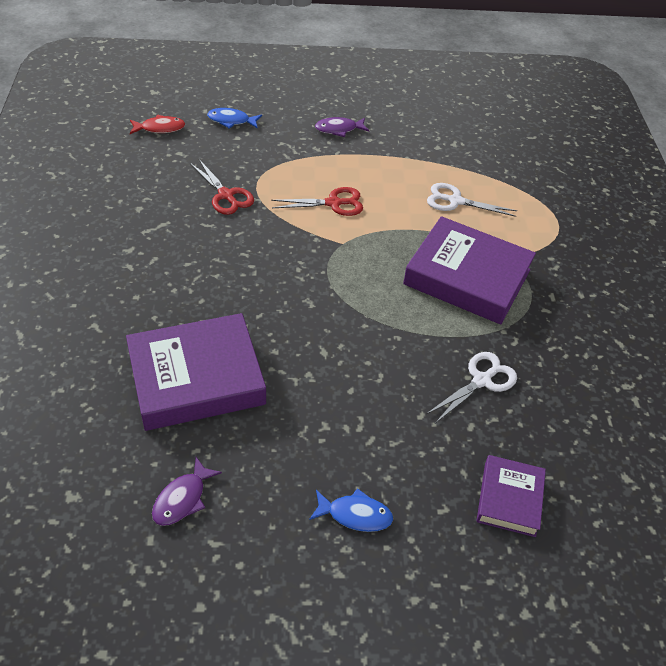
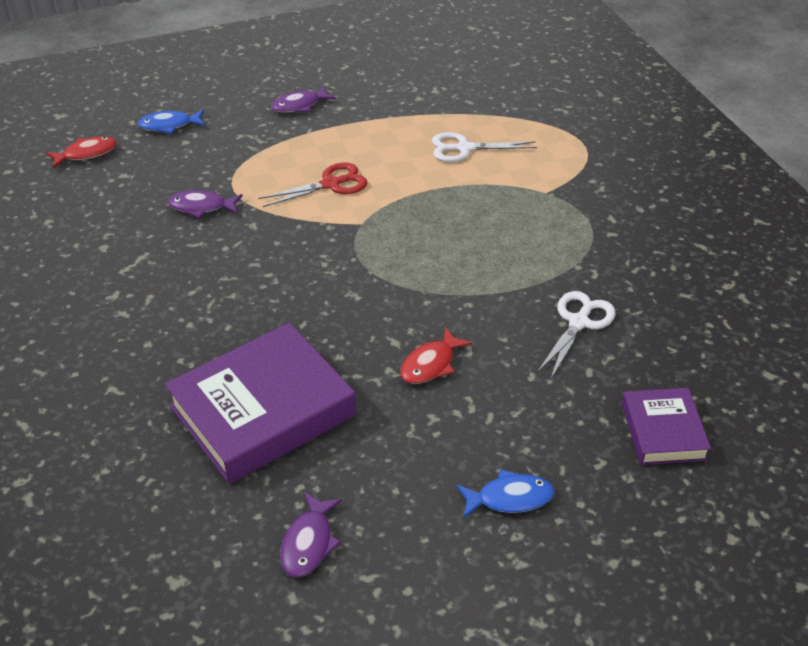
camera: 15 degrees left, 5 degrees down
red scissors [190,159,254,215] -> purple fish [168,190,243,218]
purple book [403,216,536,324] -> none
none -> red fish [400,327,472,384]

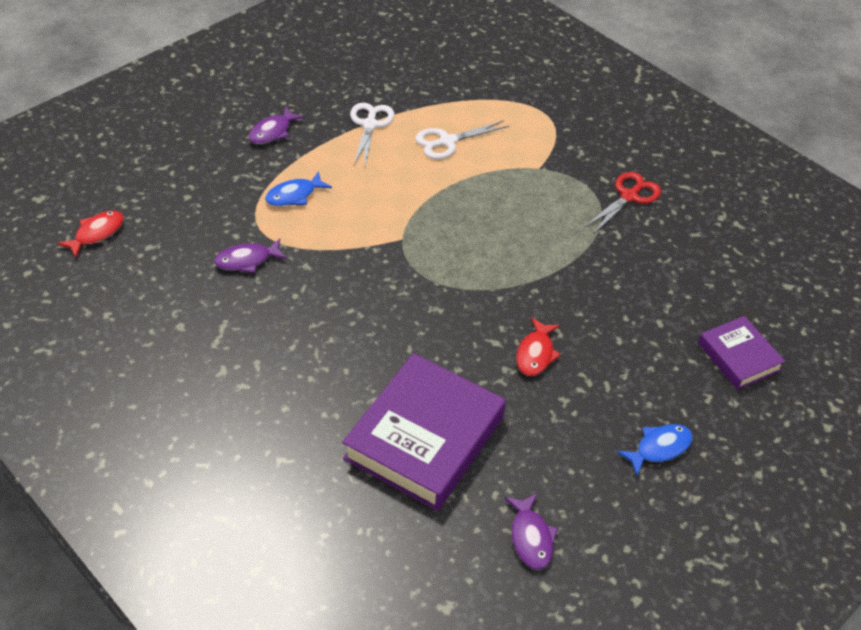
camera: 25 degrees left, 5 degrees up
blue fish [138,110,205,134] -> blue fish moved to [265,171,332,206]
red scissors [258,163,368,207] -> red scissors moved to [584,172,661,233]
white scissors [537,291,616,379] -> white scissors moved to [350,103,394,165]

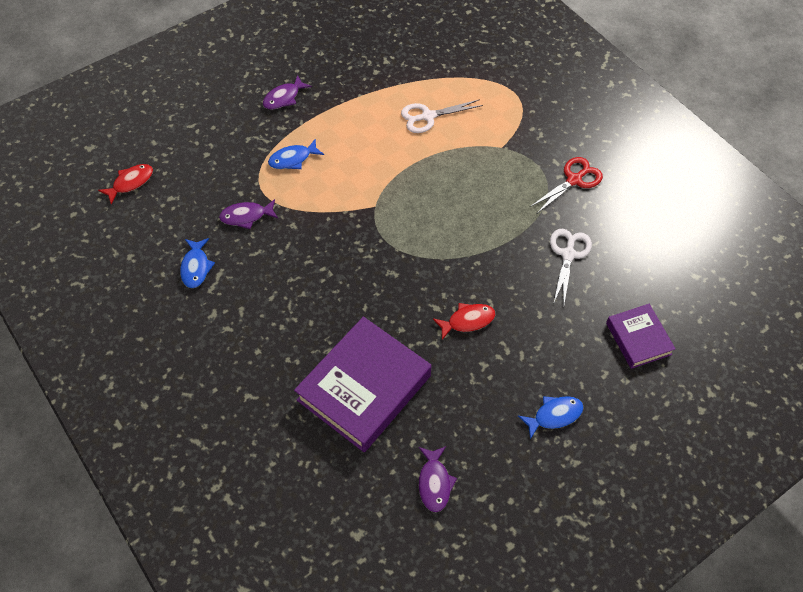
camera: 10 degrees right, 10 degrees up
white scissors [350,103,394,165] -> white scissors moved to [550,229,592,304]
red fish [516,317,561,376] -> red fish turned 135 degrees counterclockwise [433,303,496,340]
none -> blue fish [180,238,215,288]

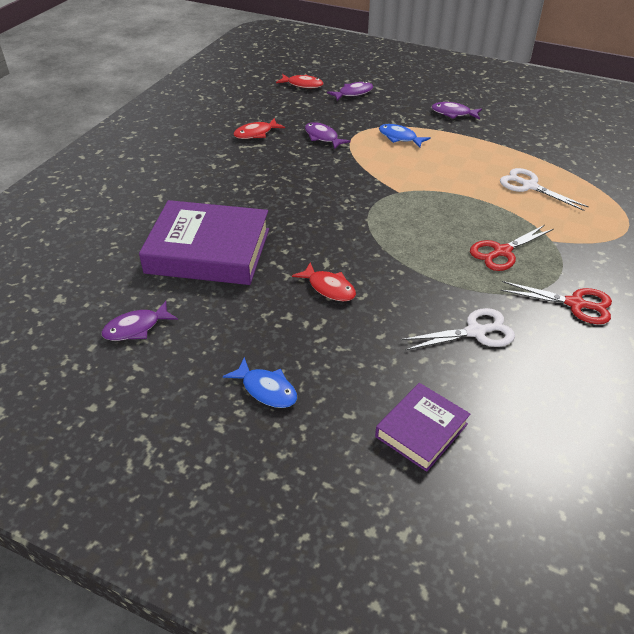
camera: 60 degrees right, 15 degrees down
blue fish [180,238,215,288] -> red fish [234,118,285,139]
none -> purple fish [327,81,373,101]
none -> red scissors [470,225,554,271]

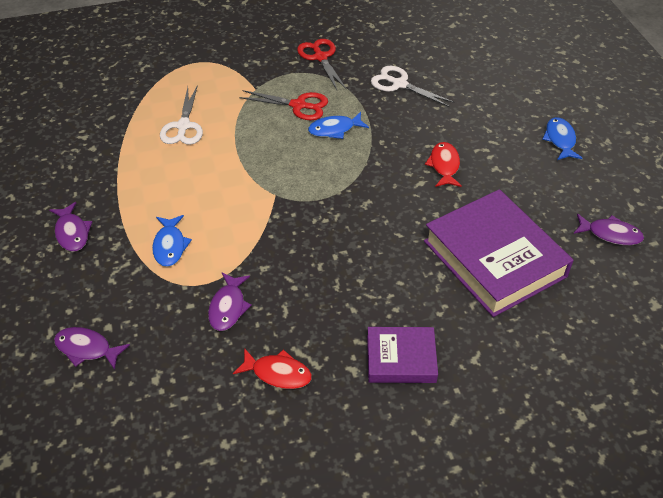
camera: 130 degrees left, 5 degrees up
red fish [276,74,323,88] -> none
purple book [375,383,471,472] -> purple book moved to [367,327,438,383]
none -> blue fish [308,112,369,139]

